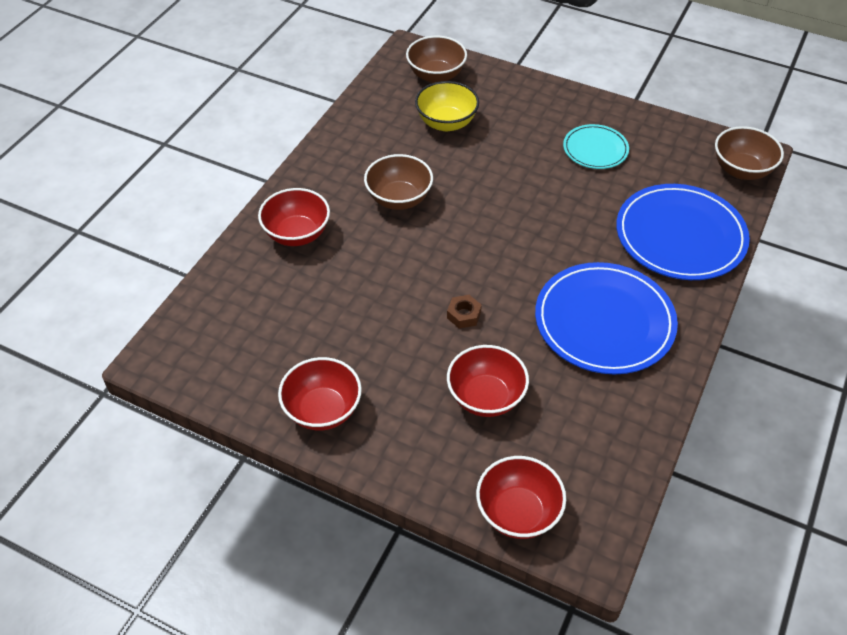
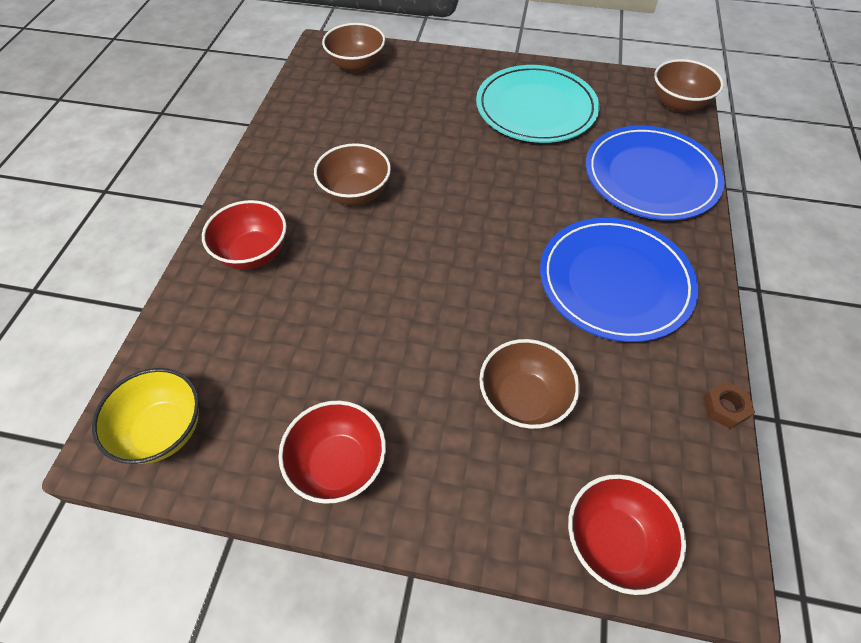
camera: 15 degrees left, 5 degrees up
yellow bowl [415,81,479,131] -> yellow bowl moved to [92,368,199,464]
brown nut [447,295,482,329] -> brown nut moved to [703,381,755,429]
red bowl [447,345,529,417] -> brown bowl [479,339,580,430]
turquoise plate [563,124,629,169] -> turquoise plate [476,65,599,143], size x1.84

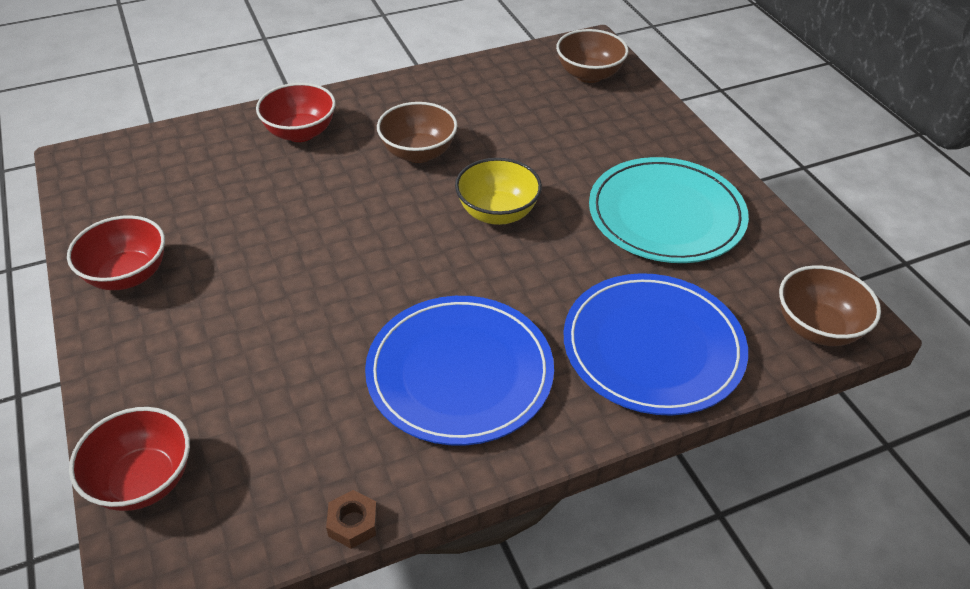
camera: 55 degrees right, 10 degrees down
yellow bowl [92,368,199,464] -> yellow bowl moved to [455,158,542,225]
brown bowl [479,339,580,430] -> none

